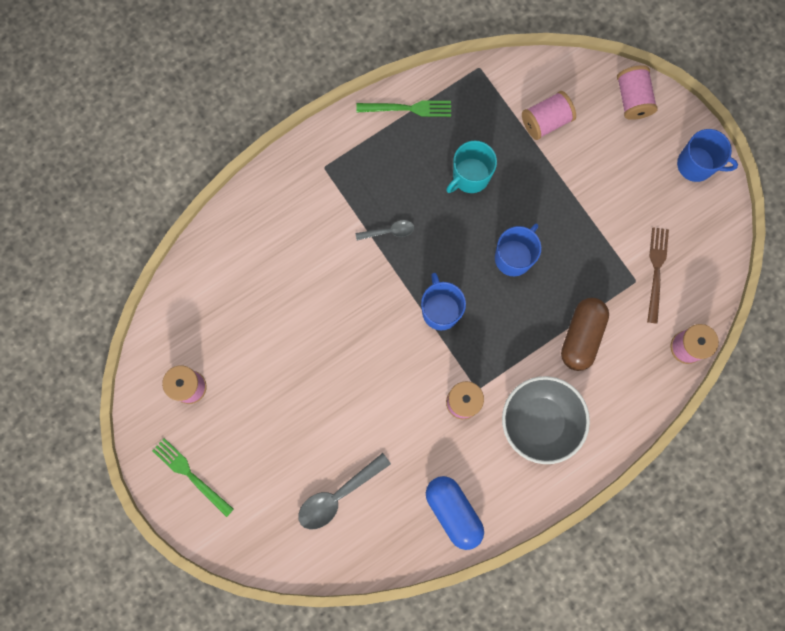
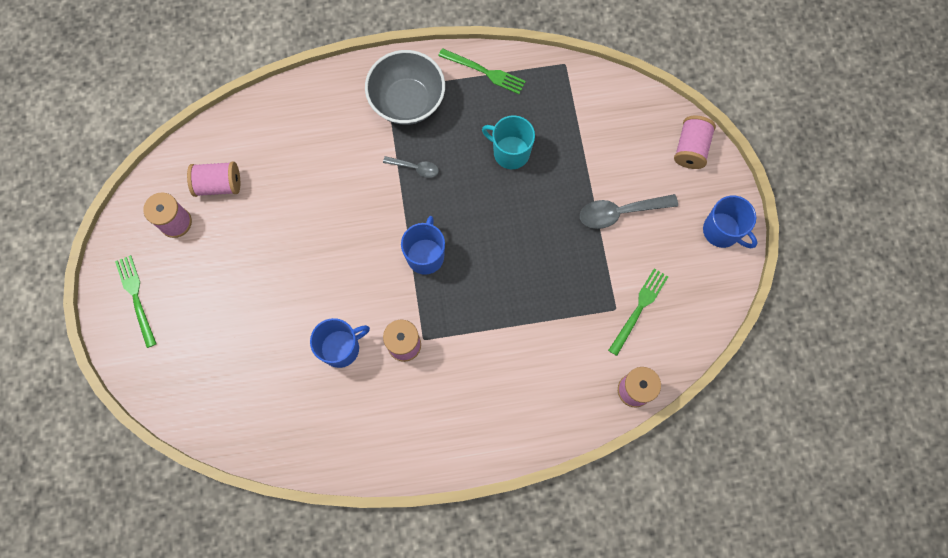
camera: 25 degrees right, 5 degrees down
grey spoon [298,453,391,529] -> grey spoon moved to [580,194,678,229]
blue capsule [426,476,484,550] -> none
turquoise mug [446,141,497,193] -> turquoise mug turned 45 degrees clockwise [482,115,535,169]
blue mug [495,224,541,276] -> blue mug moved to [310,318,370,368]
grey bowl [502,376,590,464] -> grey bowl moved to [365,50,445,125]
pink spool [522,91,576,140] -> pink spool moved to [187,161,240,197]
brown capsule [561,298,609,371] -> none
brown fork [647,227,669,324] -> green fork [608,268,668,356]

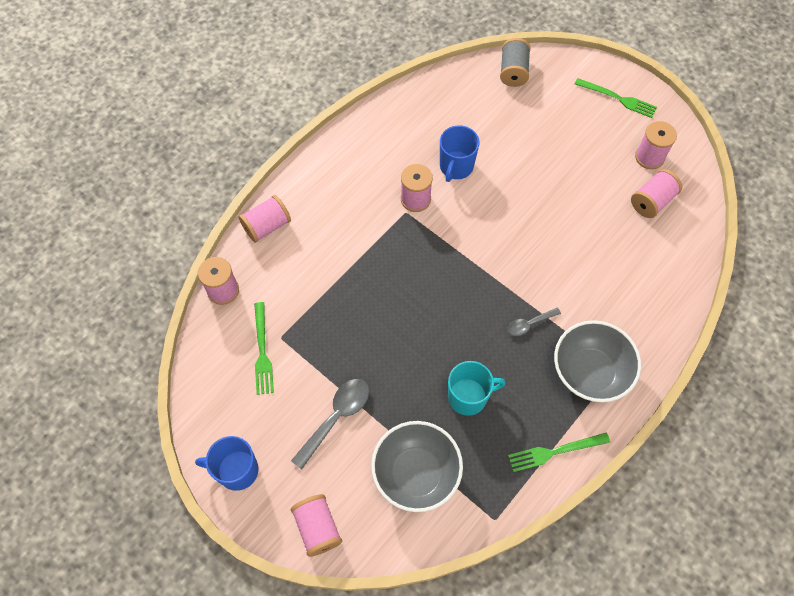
camera: 140 degrees right, 10 degrees down
blue mug [401,216,445,275] -> none
none -> pink spool [239,195,291,243]
none -> grey bowl [371,421,463,512]
none -> grey spool [500,38,531,87]

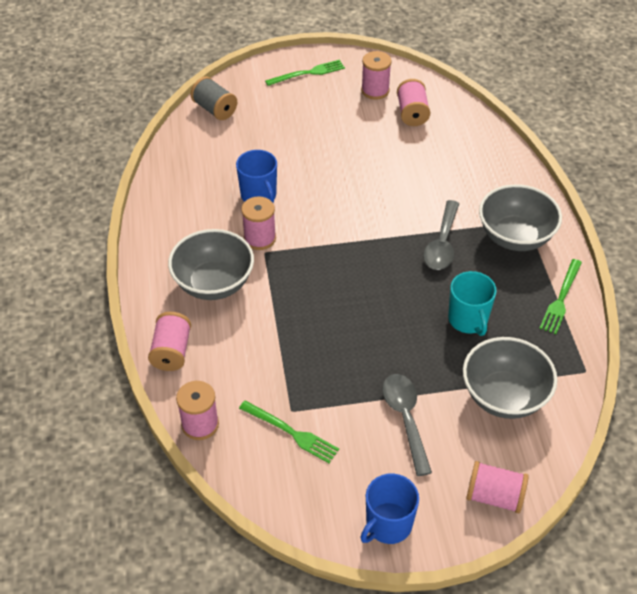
camera: 50 degrees left, 15 degrees down
turquoise mug [448,361,505,416] -> turquoise mug turned 135 degrees clockwise [448,271,497,336]
grey spoon [507,308,561,336] -> grey spoon [423,200,460,270], size x1.73
none -> grey bowl [168,229,254,300]

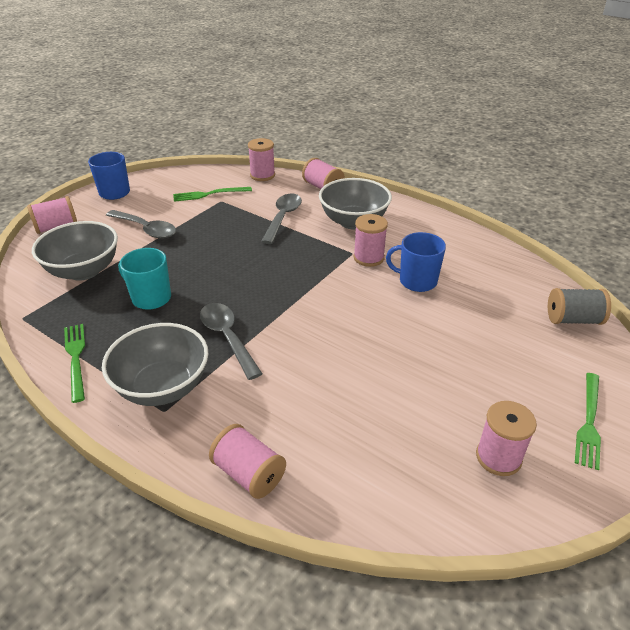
camera: 135 degrees right, 10 degrees down
pink spool [397,79,431,126] -> pink spool moved to [209,424,286,499]
none -> grey spoon [261,194,302,244]

